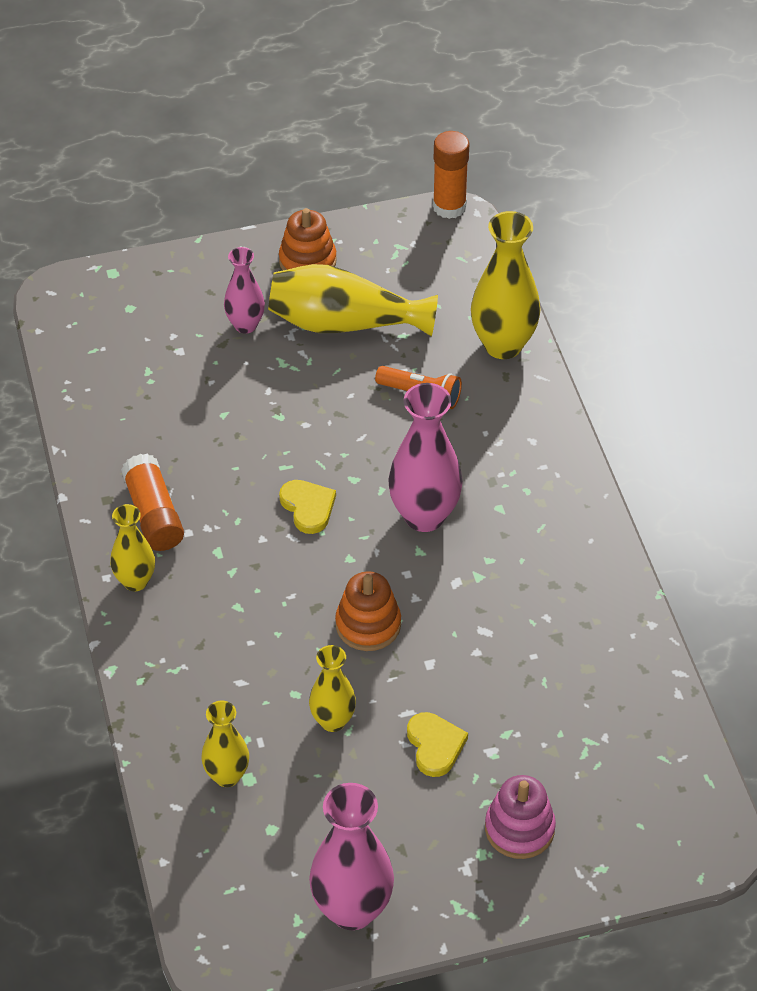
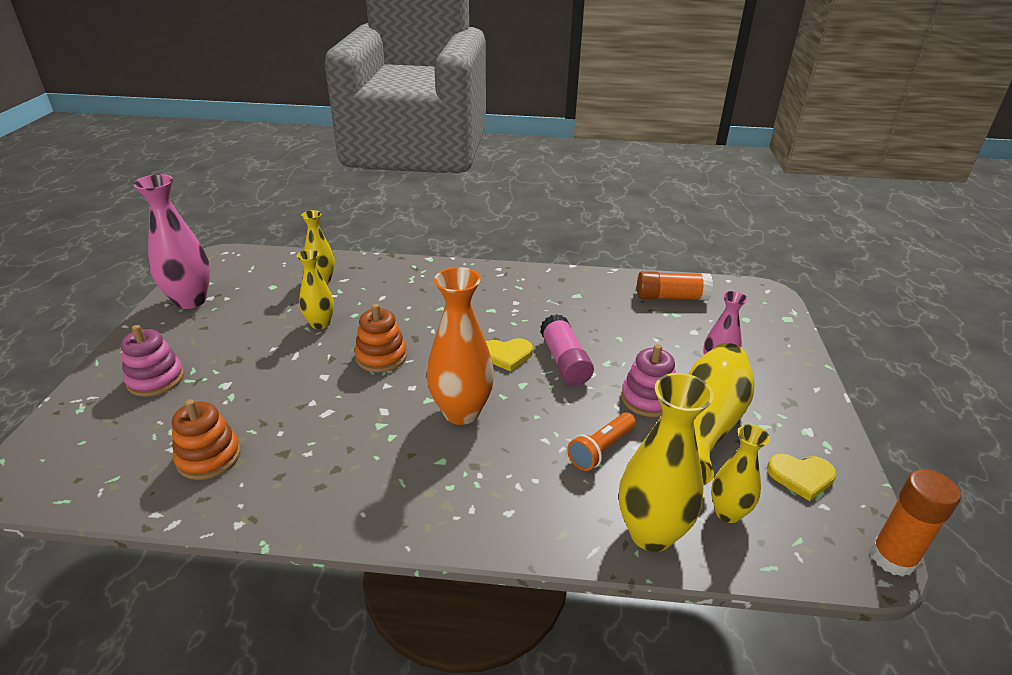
camera: 110 degrees right, 15 degrees down
yellow vase [110,504,155,591] -> yellow vase moved to [711,424,770,523]
orange glue stick [121,454,184,551] -> orange glue stick moved to [637,271,713,300]
orange stacking toy [279,208,337,270] -> orange stacking toy moved to [172,399,241,480]
pink vase [388,383,463,532] -> orange vase [427,267,494,425]
yellow heart [407,712,468,777] -> yellow heart moved to [767,454,836,501]
none -> pink glue stick [540,314,594,386]
none -> pink stacking toy [621,344,676,417]

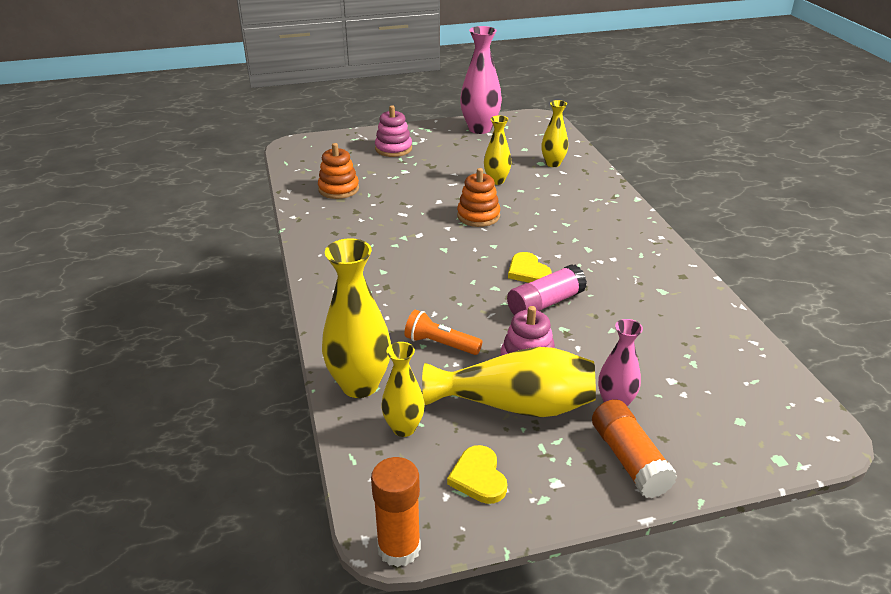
camera: 70 degrees right, 0 degrees up
orange vase [427,267,494,425] -> none
orange glue stick [637,271,713,300] -> orange glue stick moved to [592,399,677,498]

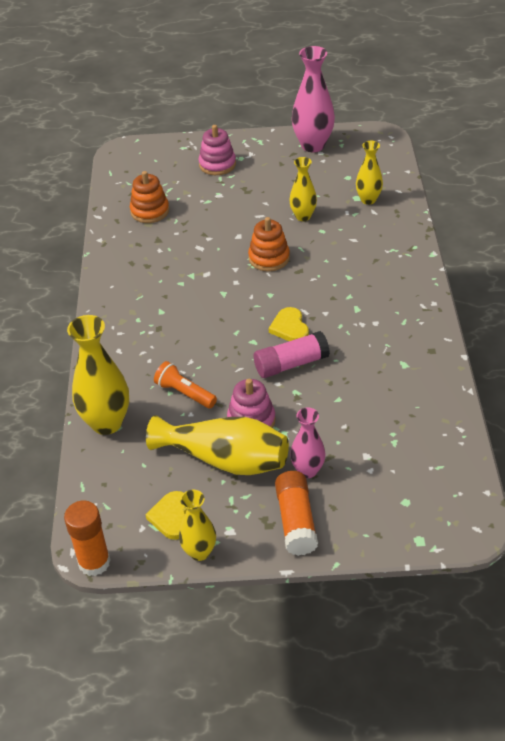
camera: 15 degrees right, 10 degrees up
yellow vase [382,342,425,437] -> yellow vase moved to [179,490,216,561]

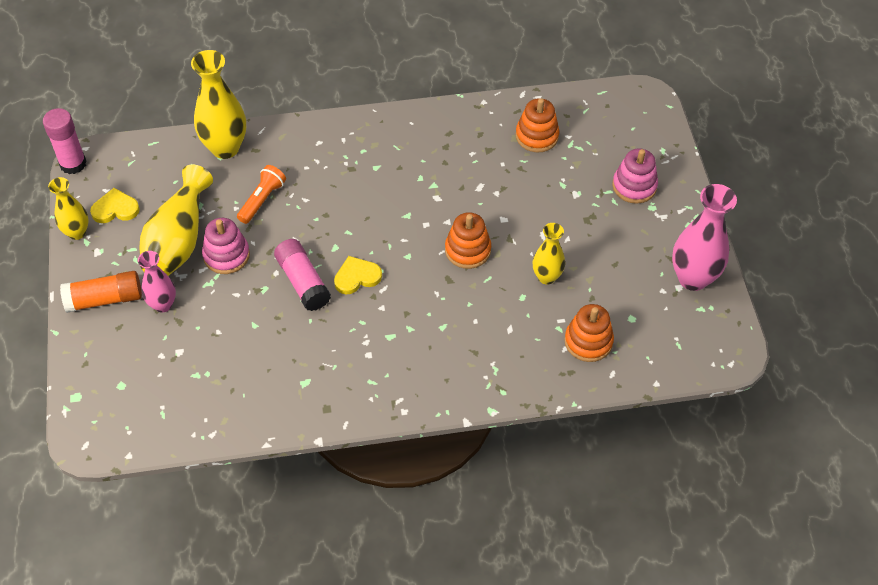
camera: 80 degrees right, 10 degrees up
orange glue stick [64,501,111,576] -> pink glue stick [43,108,87,174]
yellow vase [356,141,383,205] -> orange stacking toy [564,304,614,362]

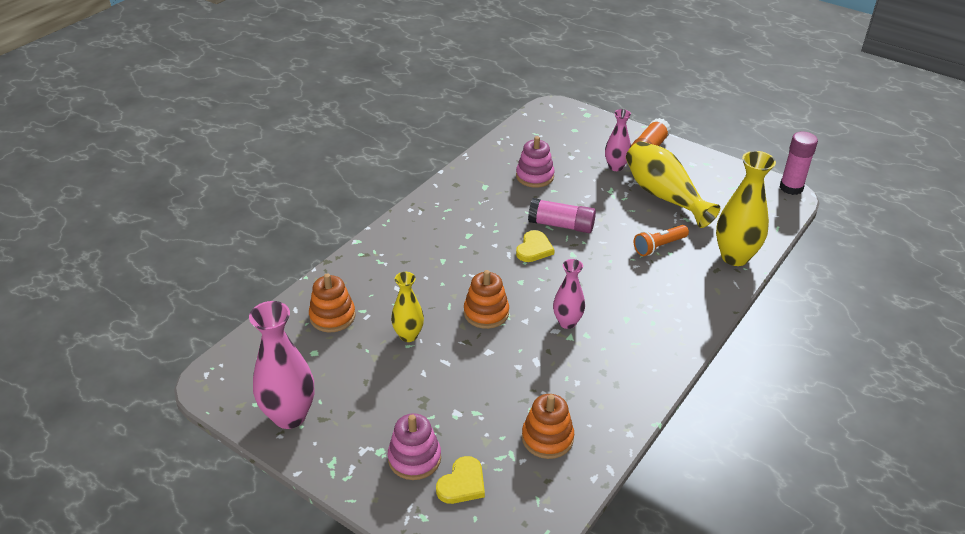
camera: 135 degrees right, 15 degrees down
yellow vase [48,177,89,240] -> none
yellow heart [90,188,140,223] -> yellow heart moved to [436,456,485,504]
pink stacking toy [202,218,250,274] -> pink stacking toy moved to [516,136,555,188]
orange flashlight [237,165,286,224] -> orange flashlight turned 75 degrees clockwise [634,225,689,256]
none -> pink vase [553,259,585,329]

